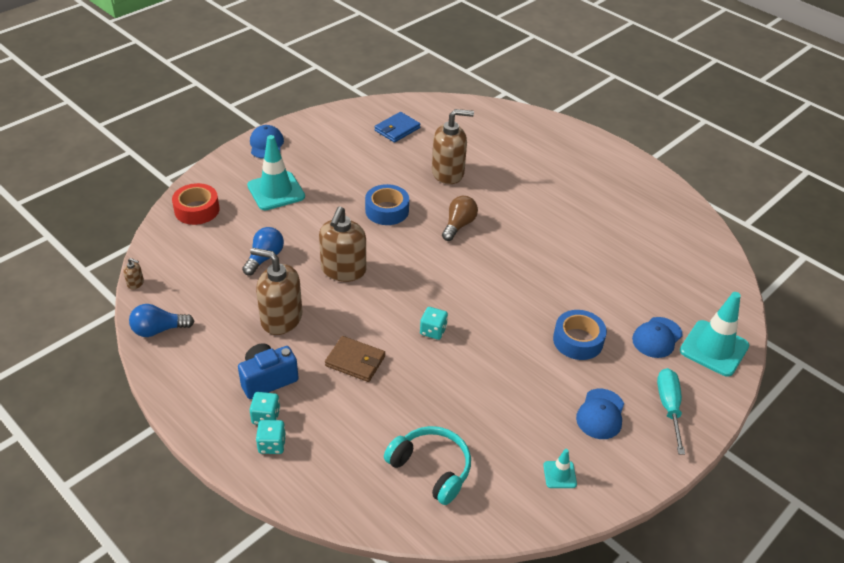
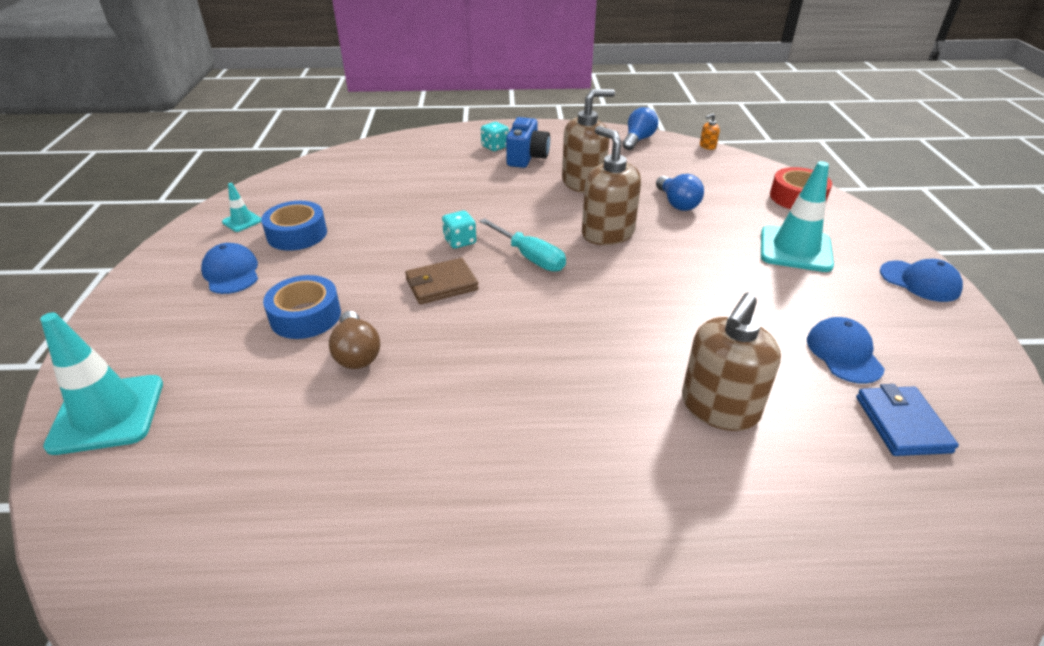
camera: 135 degrees right, 5 degrees down
brown soap dispenser [123,258,144,290] -> orange soap dispenser [700,113,720,150]
turquoise dice [256,420,286,454] -> none
brown wallet [325,336,385,382] -> brown wallet moved to [405,258,479,304]
blue tape [365,184,409,225] -> blue tape moved to [261,201,327,251]
turquoise headphones [384,426,471,505] -> none
brown light bulb [442,196,478,241] -> brown light bulb moved to [329,311,380,369]
blue cap [632,317,683,358] -> blue cap moved to [807,317,885,384]
turquoise screwdriver [657,368,685,455] -> turquoise screwdriver moved to [479,218,566,272]

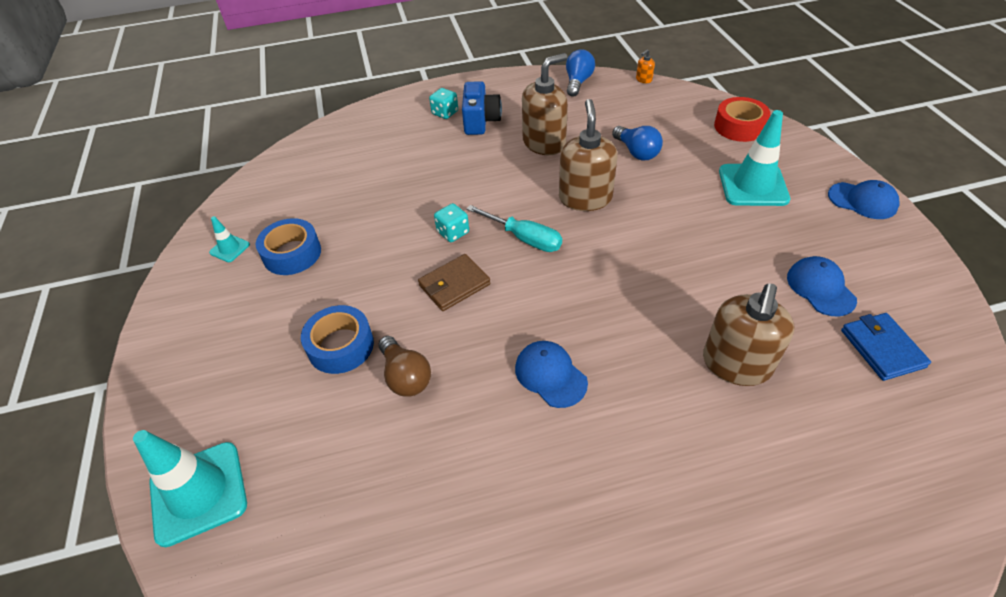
camera: 10 degrees left, 10 degrees up
blue cap [201,243,258,294] -> blue cap moved to [515,341,588,408]
brown soap dispenser [582,126,641,245] -> brown soap dispenser turned 45 degrees clockwise [559,99,617,211]

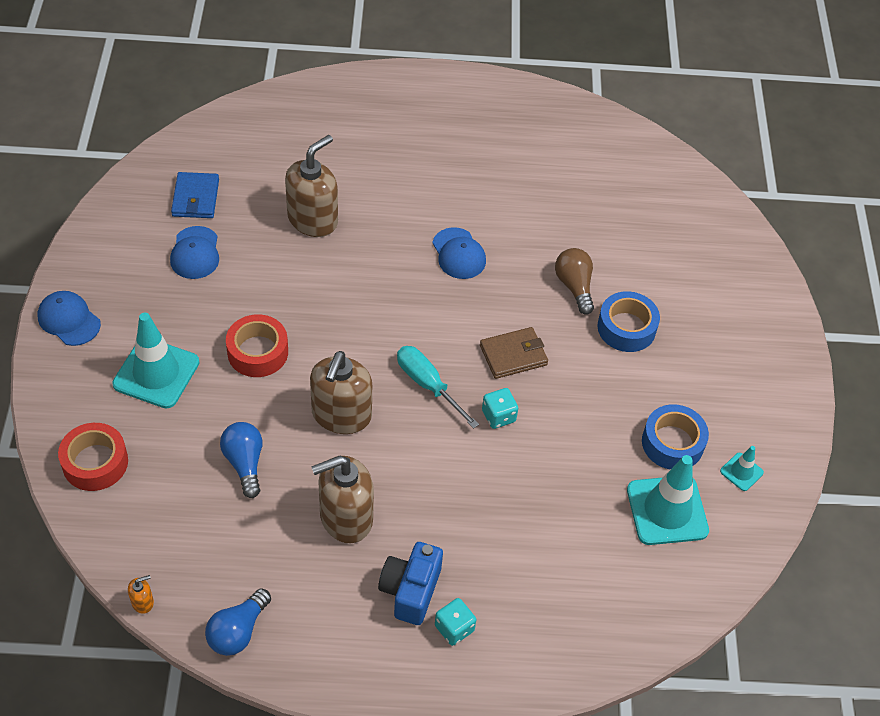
camera: 170 degrees left, 5 degrees up
turquoise traffic cone [133,430,247,547] -> turquoise traffic cone moved to [627,455,709,545]
none -> red tape [226,314,288,377]

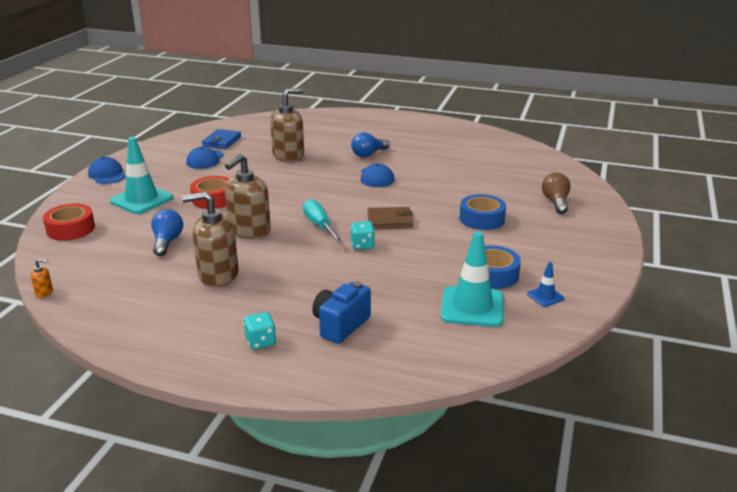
camera: 20 degrees right, 25 degrees down
blue light bulb [205,588,271,656] -> blue light bulb moved to [351,132,390,157]
blue camera [378,542,443,625] -> blue camera moved to [312,281,371,344]
brown light bulb [555,248,594,315] -> brown light bulb moved to [542,172,571,214]
turquoise traffic cone [720,446,764,491] -> blue traffic cone [527,262,565,307]

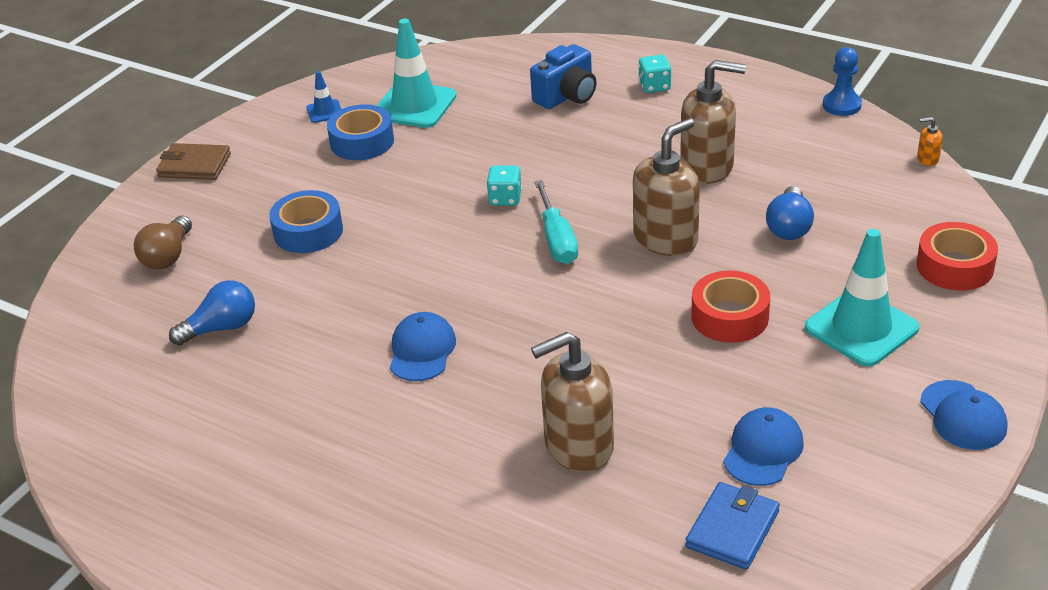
camera: 165 degrees left, 10 degrees up
blue light bulb [351,132,390,157] -> blue light bulb moved to [169,280,255,346]
brown wallet [368,207,413,229] -> brown wallet moved to [156,143,231,180]
none -> blue pawn [823,47,862,116]

